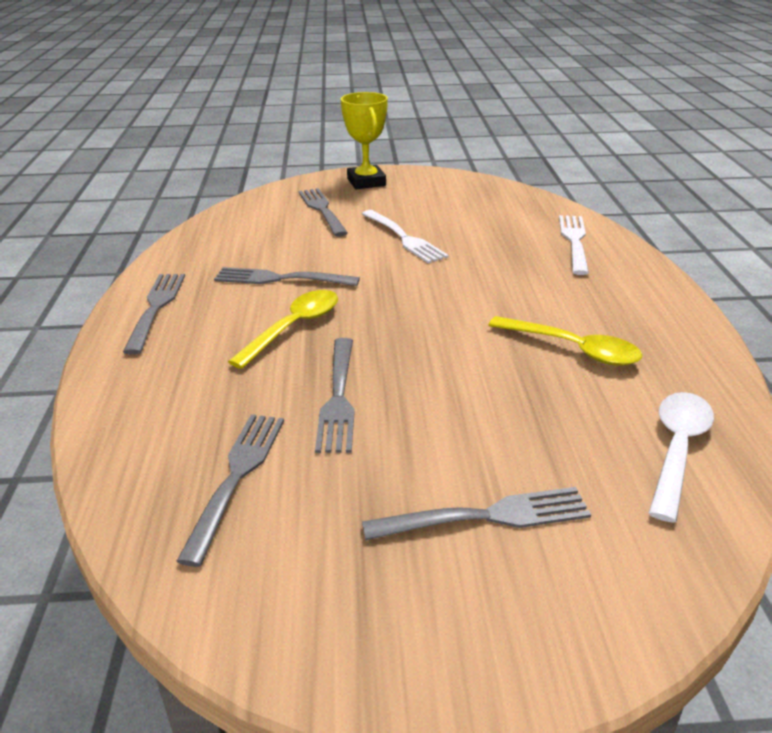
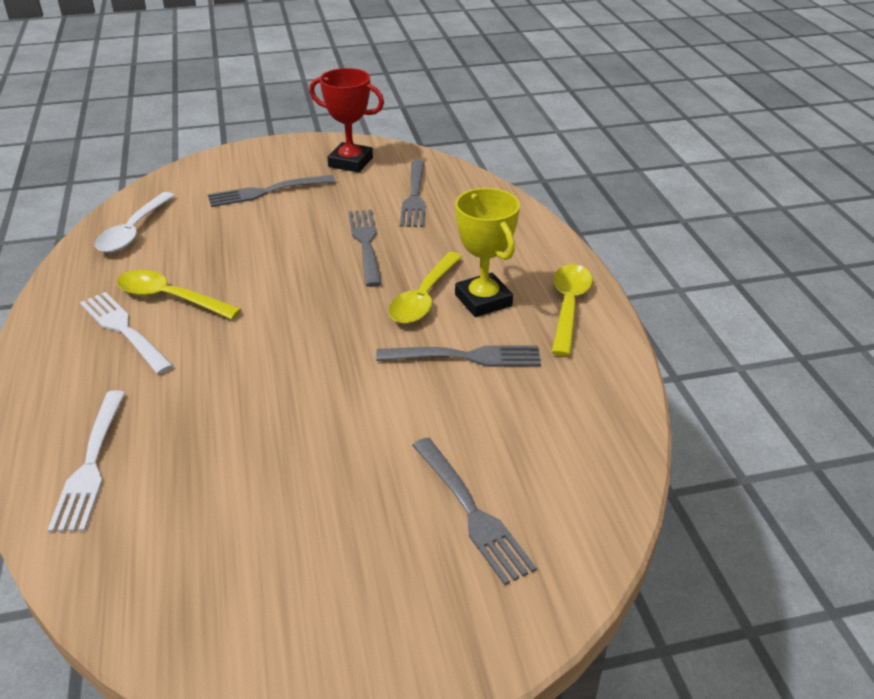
camera: 170 degrees right, 5 degrees up
grey fork [123,274,185,355] -> yellow spoon [551,264,593,356]
yellow trophy [341,92,388,189] -> yellow trophy moved to [455,188,520,317]
white fork [362,210,449,264] -> white fork moved to [80,292,173,374]
none -> red trophy [309,68,384,173]

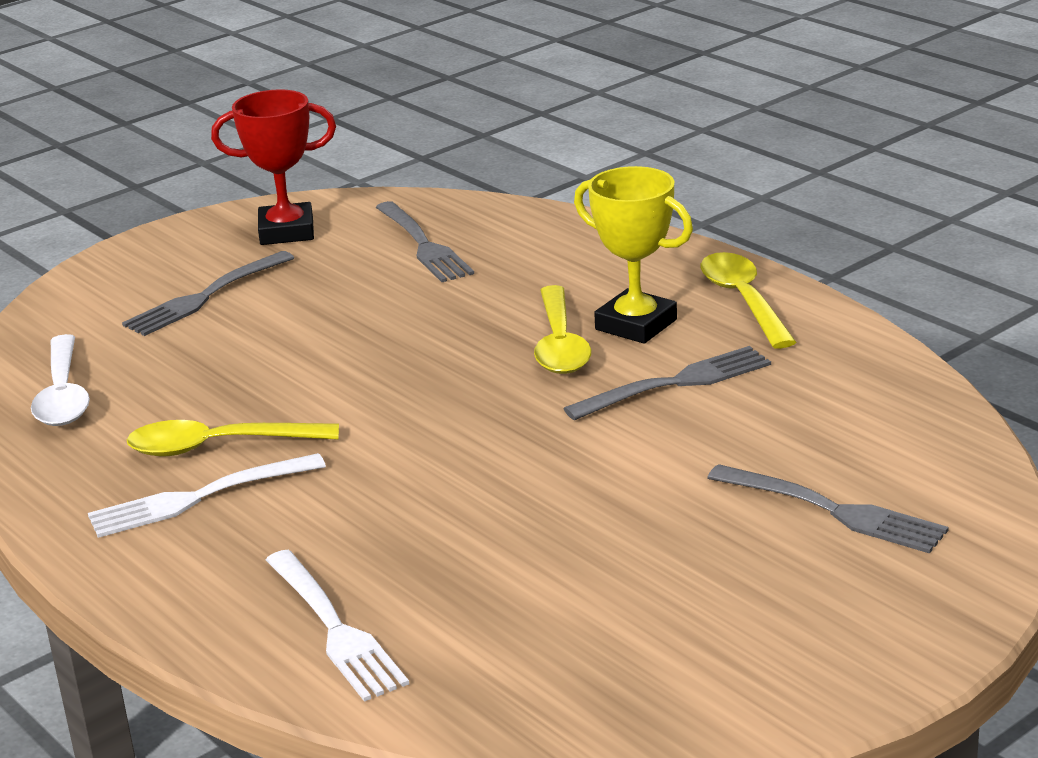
camera: 25 degrees left, 10 degrees down
white fork [80,292,173,374] -> white fork turned 45 degrees counterclockwise [88,453,326,538]
grey fork [349,210,382,287] -> none

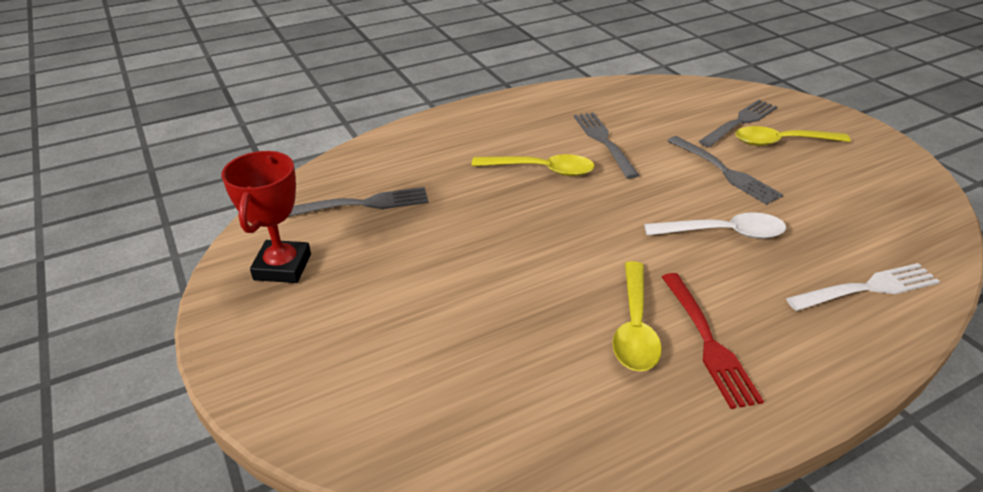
camera: 80 degrees left, 10 degrees up
white spoon [31,334,90,426] -> white spoon moved to [644,212,786,239]
white fork [88,453,326,538] -> red fork [662,273,764,409]
grey fork [122,251,294,336] -> grey fork moved to [668,136,783,205]
yellow trophy [574,166,693,344] -> none
yellow spoon [701,252,796,349] -> yellow spoon moved to [735,126,851,146]

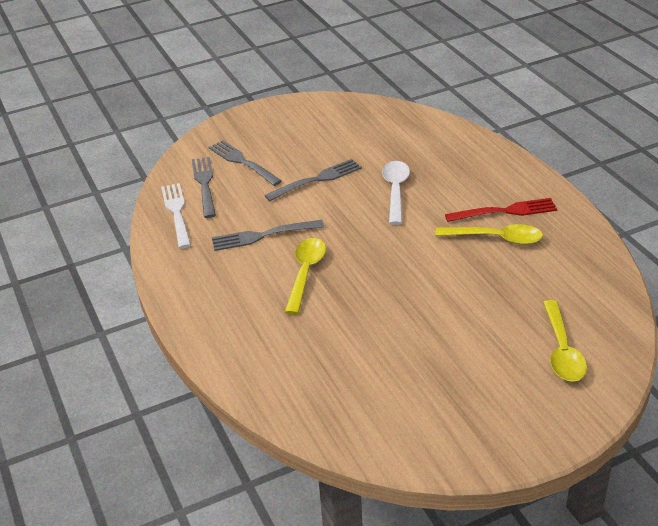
camera: 85 degrees left, 0 degrees up
red trophy [221,151,311,283] -> none
grey fork [288,187,429,217] -> grey fork moved to [192,157,216,218]
yellow spoon [735,126,851,146] -> yellow spoon moved to [543,300,587,382]
white fork [786,263,940,311] -> white fork moved to [161,183,191,248]

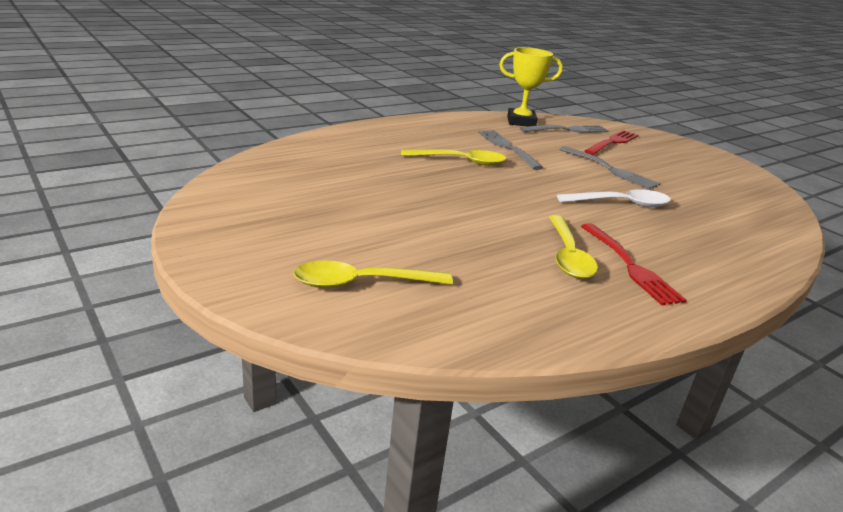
camera: 75 degrees right, 10 degrees down
white fork [161,183,191,248] -> yellow trophy [499,47,563,127]
grey fork [209,140,282,186] -> red fork [585,130,639,155]

